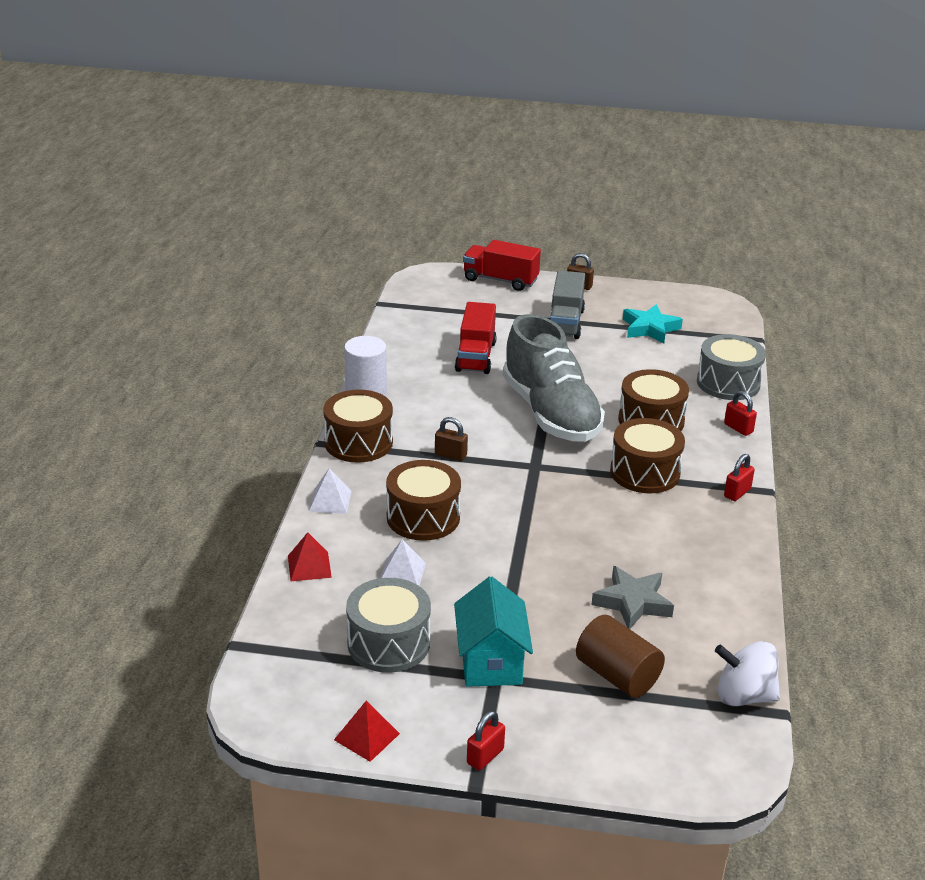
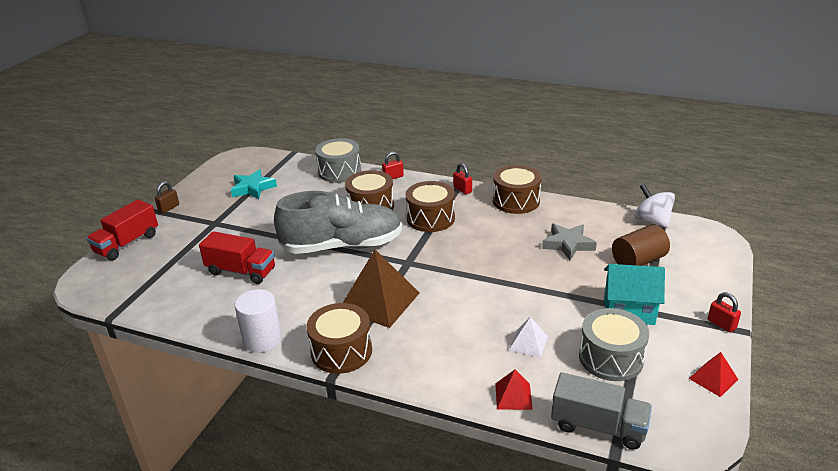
camera: 75 degrees left, 0 degrees up
white pyramid [309,468,352,514] -> none
brown drum [386,460,461,541] -> brown drum moved to [493,165,542,214]
brown padlock [435,417,468,461] -> brown pyramid [343,250,419,328]
grey truck [550,271,585,339] -> grey truck moved to [551,372,652,450]
white spinning top [715,641,780,706] -> white spinning top turned 120 degrees clockwise [634,184,675,228]

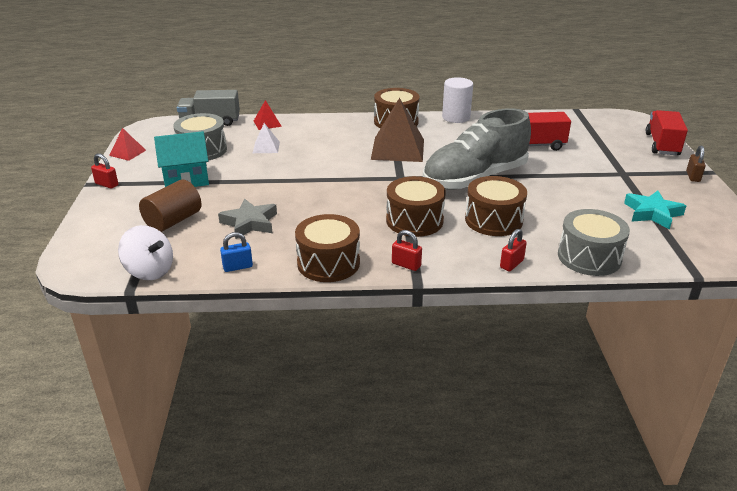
camera: 155 degrees right, 0 degrees up
none -> blue padlock [220,232,253,272]

